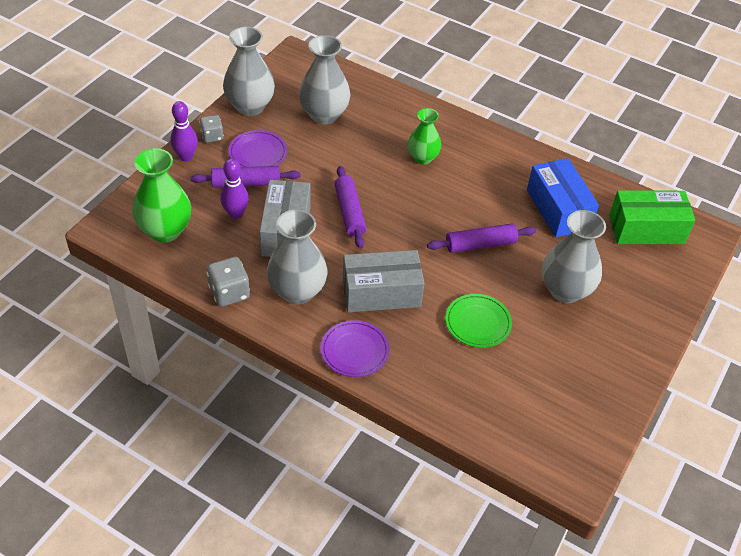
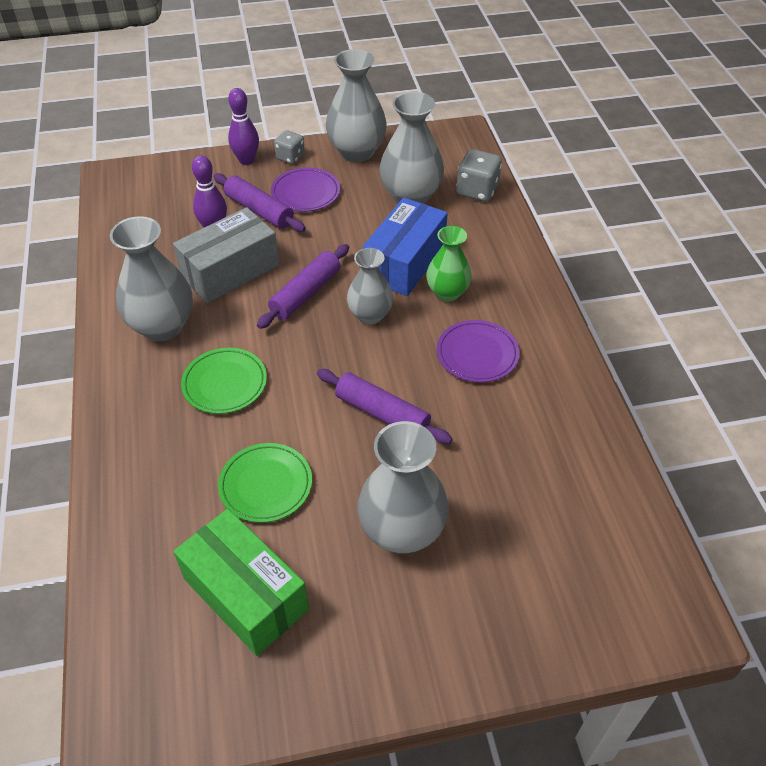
camera: 50 degrees right, 0 degrees up
green vase [132,148,191,242] -> none
grey dice [207,257,250,307] -> grey dice moved to [456,149,502,202]
purple plate [321,320,390,377] -> purple plate moved to [437,320,520,383]
grey box [343,250,424,312] -> green plate [181,348,267,414]
blue box [527,158,599,237] -> blue box moved to [362,197,448,296]
green box [609,190,695,244] -> green box moved to [173,509,309,656]
none -> grey vase [347,248,393,324]

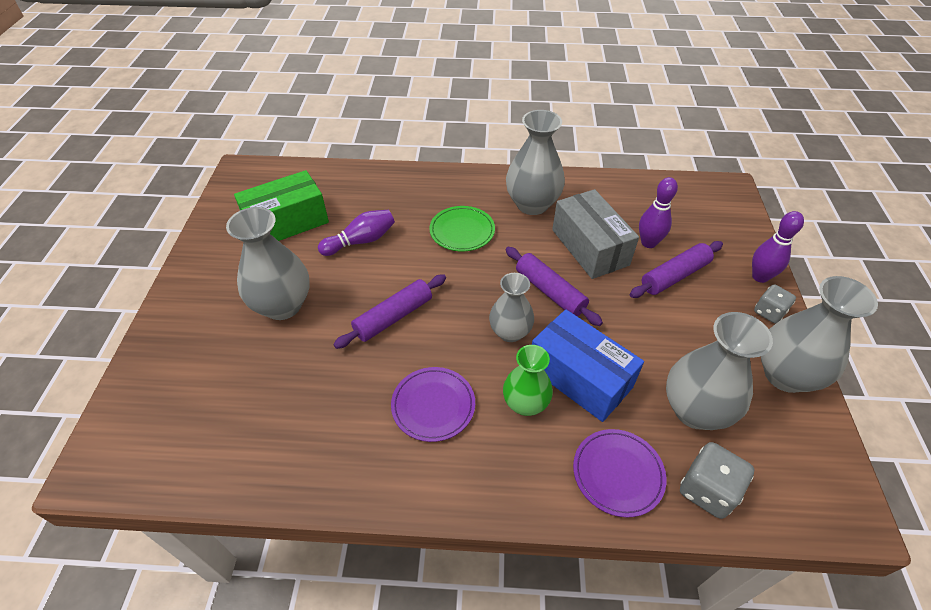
camera: 105 degrees right, 0 degrees up
green plate [218,443,312,523] -> purple bowling pin [318,210,395,256]
purple plate [271,168,340,212] -> purple plate moved to [573,429,667,518]

